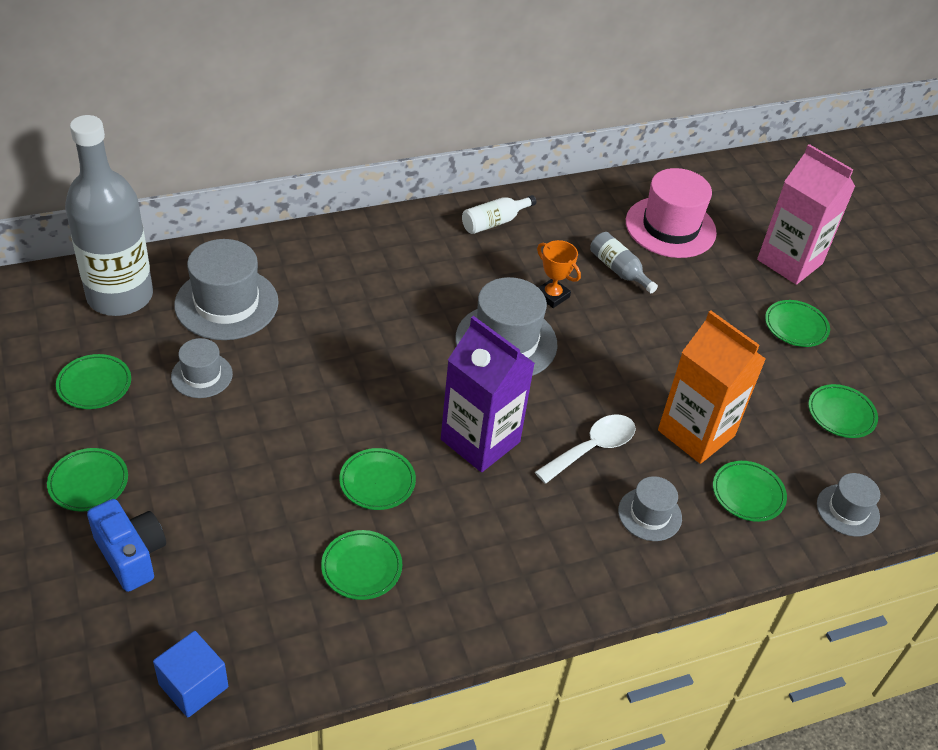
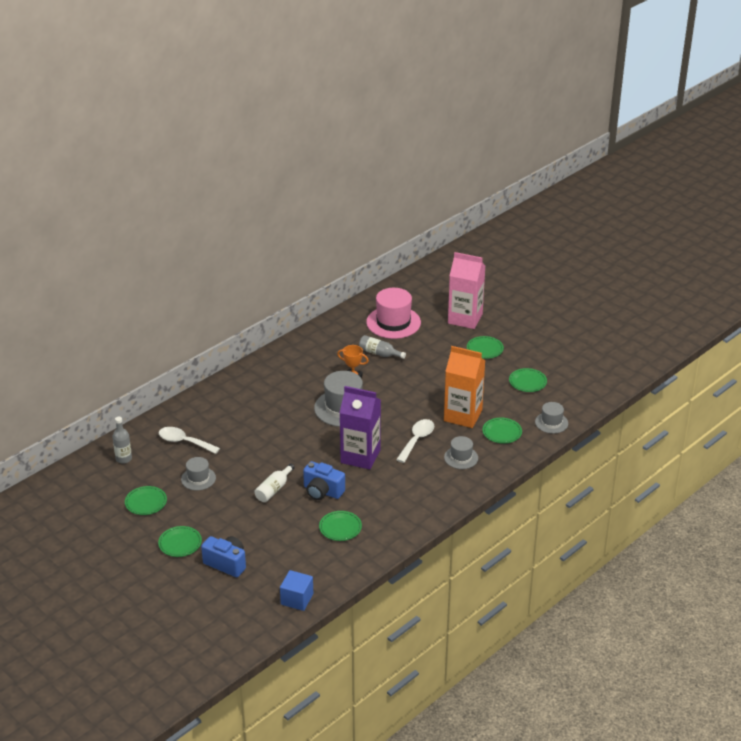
camera: 20 degrees left, 10 degrees down
grey bottle [65,115,153,316] -> grey bottle [112,417,132,464], size x0.42
grey hat [174,239,279,340] -> white spoon [159,427,220,454]
green plate [339,448,416,510] -> blue camera [303,461,345,500]
white bottle [462,195,536,234] -> white bottle moved to [254,463,295,502]

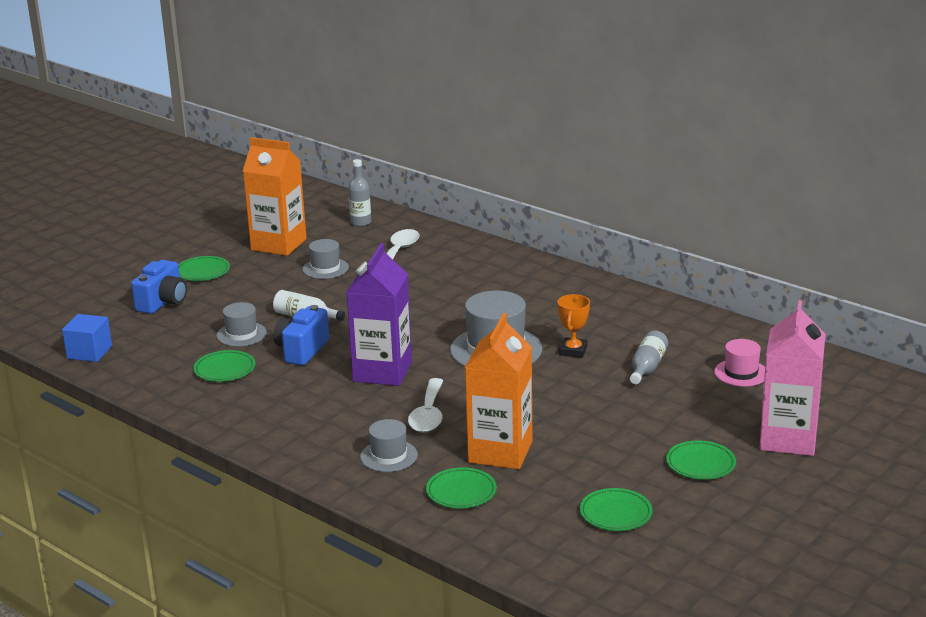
camera: 85 degrees right, 10 degrees down
green plate [125,486,167,515] -> orange carton [243,137,306,256]
pink hat [366,288,421,339] -> pink hat [714,339,765,387], size x0.56
white spoon [396,419,434,463] -> white spoon turned 75 degrees clockwise [408,378,443,432]
grey hat [535,402,568,434] -> grey hat moved to [216,302,267,347]

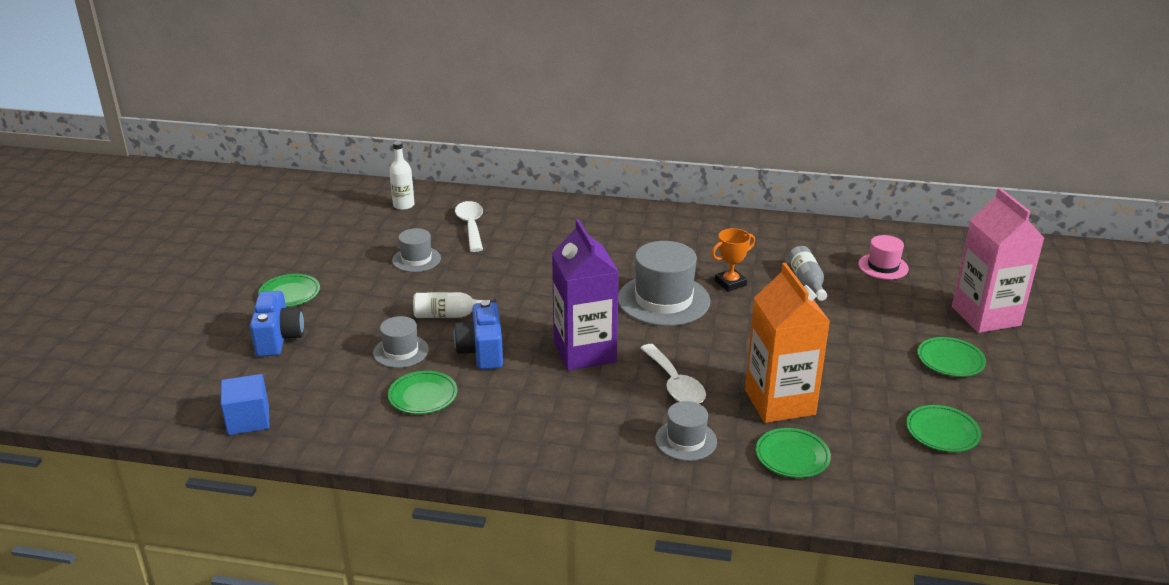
camera: 30 degrees left, 5 degrees up
orange carton [243,137,306,256] -> none
grey bottle [348,159,371,227] -> white bottle [389,141,414,210]
orange trophy [557,294,590,358] -> orange trophy turned 75 degrees clockwise [712,228,755,291]

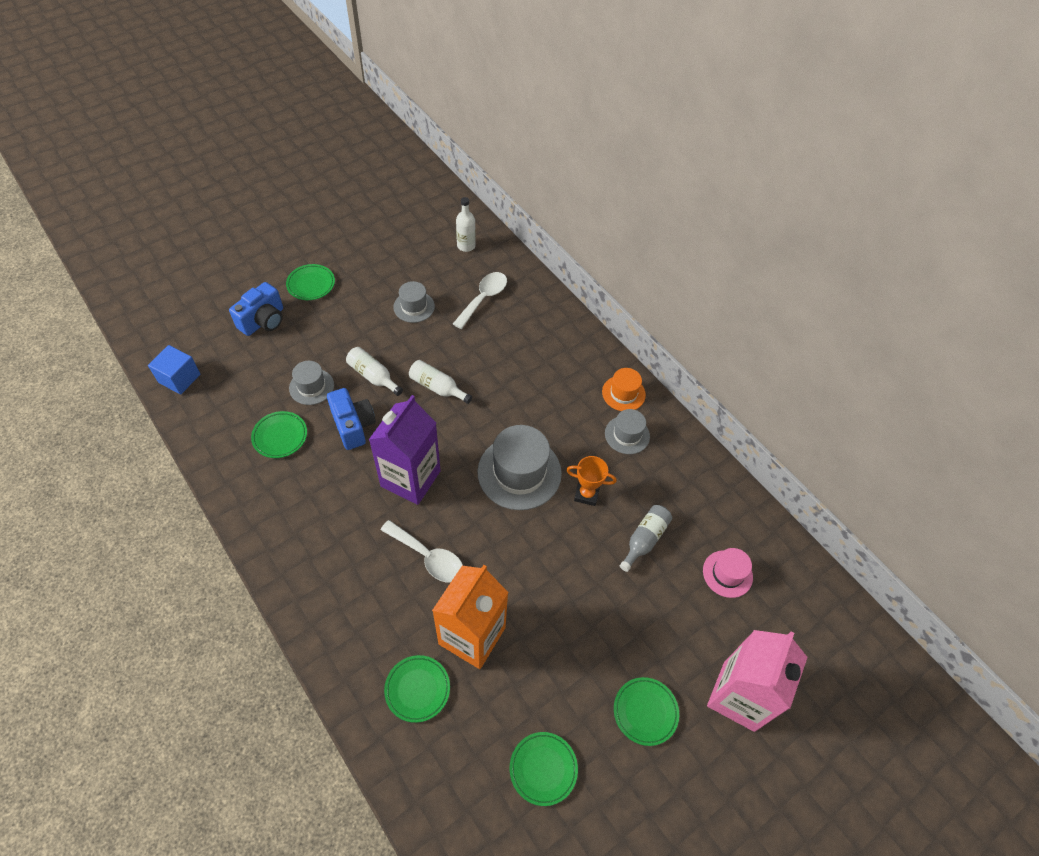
camera: 40 degrees right, 25 degrees up
blue camera [454,300,503,370] -> blue camera turned 120 degrees clockwise [327,388,376,450]
white spoon [640,344,706,404] -> white spoon turned 75 degrees counterclockwise [381,520,463,583]
grey hat [655,401,717,461] -> grey hat moved to [605,409,650,454]
none -> white bottle [409,360,472,404]
none -> orange hat [602,368,646,411]

